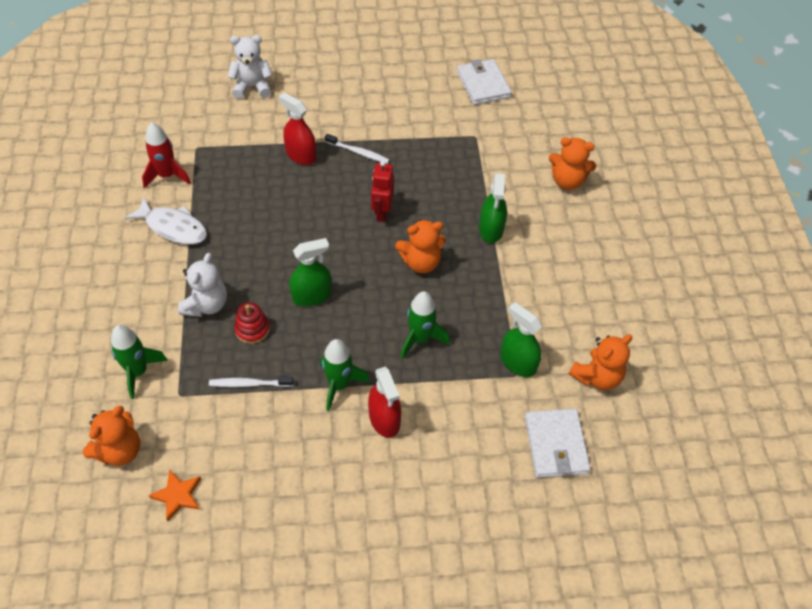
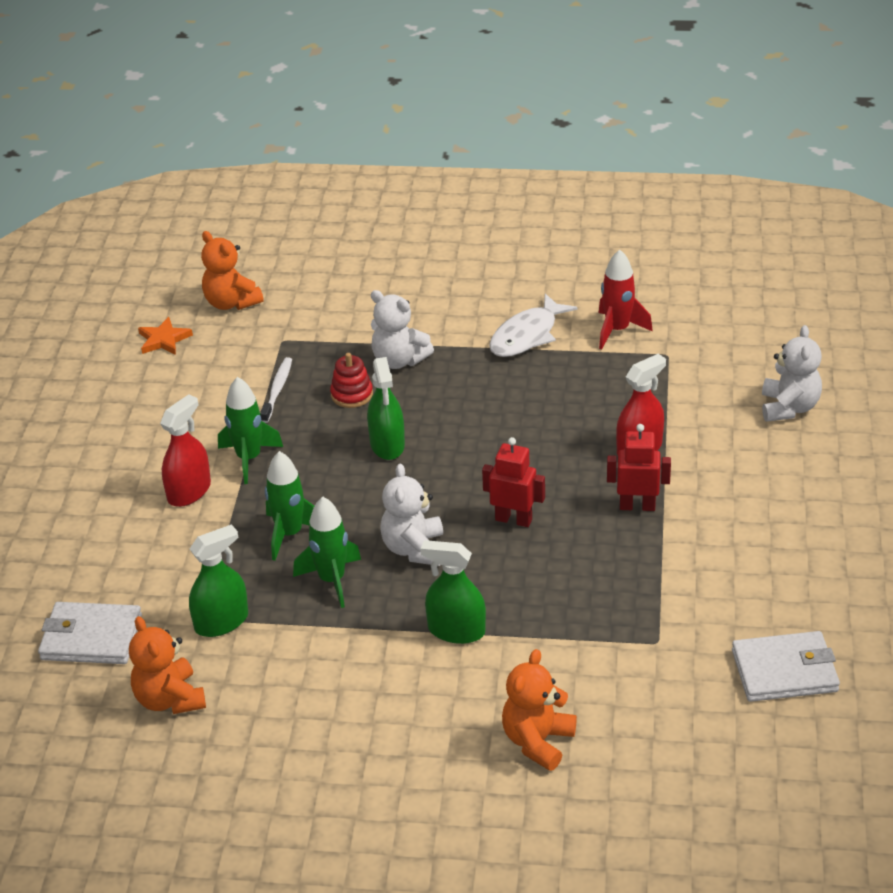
camera: 105 degrees right, 15 degrees down
green rocket [111,325,168,399] -> green rocket moved to [293,497,361,608]
white toothbrush [325,134,390,164] -> red robot [607,424,671,511]
red spray bottle [368,367,401,438] -> red spray bottle turned 135 degrees clockwise [160,394,211,507]
orange teddy bear [395,219,446,273] -> white teddy bear [380,464,443,566]

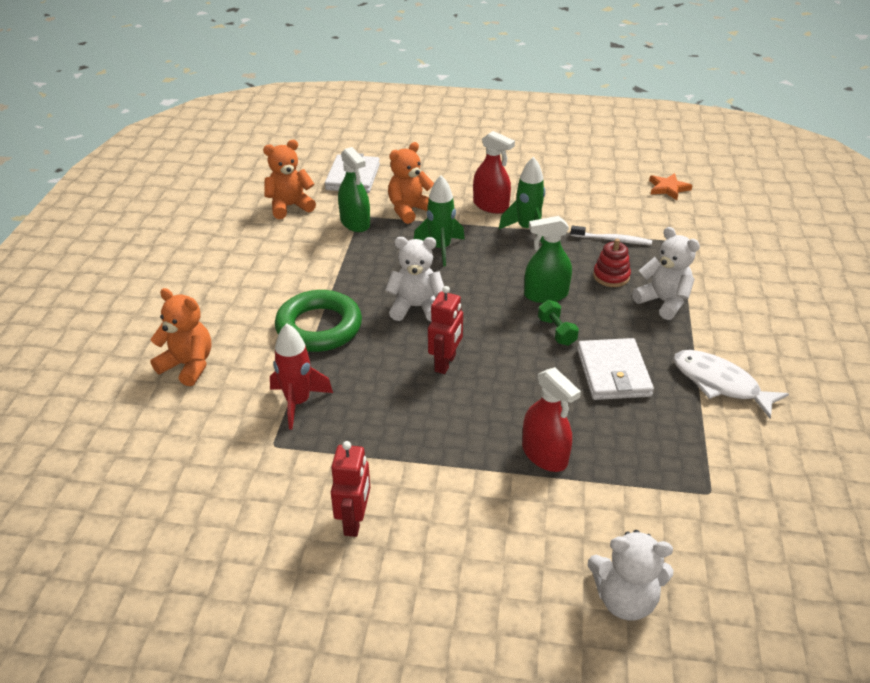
camera: 90 degrees right, 0 degrees up
orange teddy bear [201,231,263,310] -> orange teddy bear moved to [388,142,434,224]
green rocket [293,497,361,608] -> none
white teddy bear [371,290,434,369] -> white teddy bear turned 105 degrees clockwise [632,227,700,320]
green spray bottle [421,540,486,644] -> green ring [275,290,362,352]
red rocket [599,249,653,350] -> red rocket moved to [270,323,333,430]
red robot [607,424,671,511] -> red robot moved to [331,441,370,537]
white wallet [732,631,840,702] -> white wallet moved to [577,338,654,400]
none -> green dumbbell [538,300,579,346]

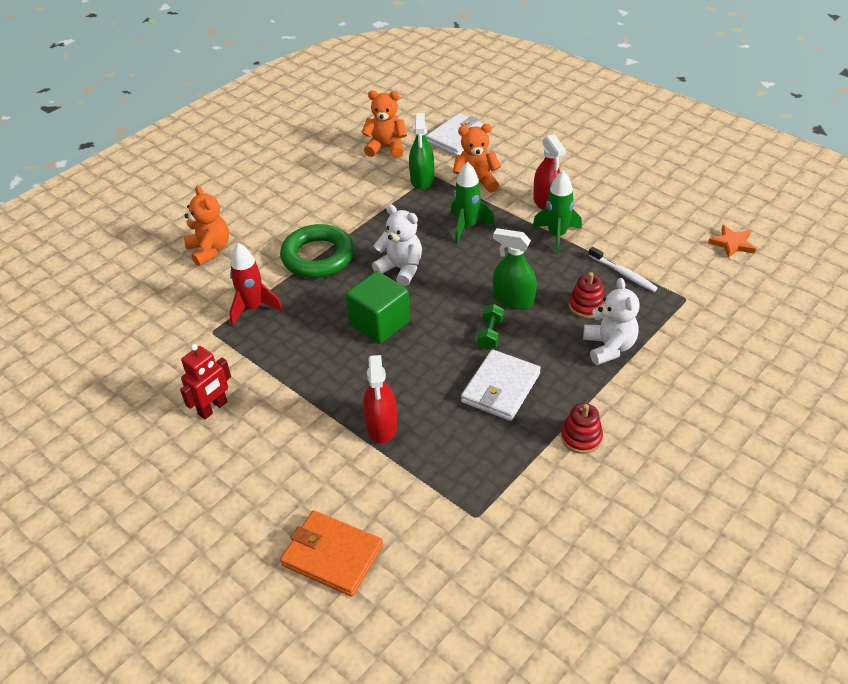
camera: 35 degrees right, 5 degrees up
red robot [428,286,463,374] -> green cube [346,271,410,344]
white teddy bear [588,530,673,620] -> orange wallet [280,510,383,597]
white fish [673,350,789,418] -> red stacking toy [561,403,603,454]

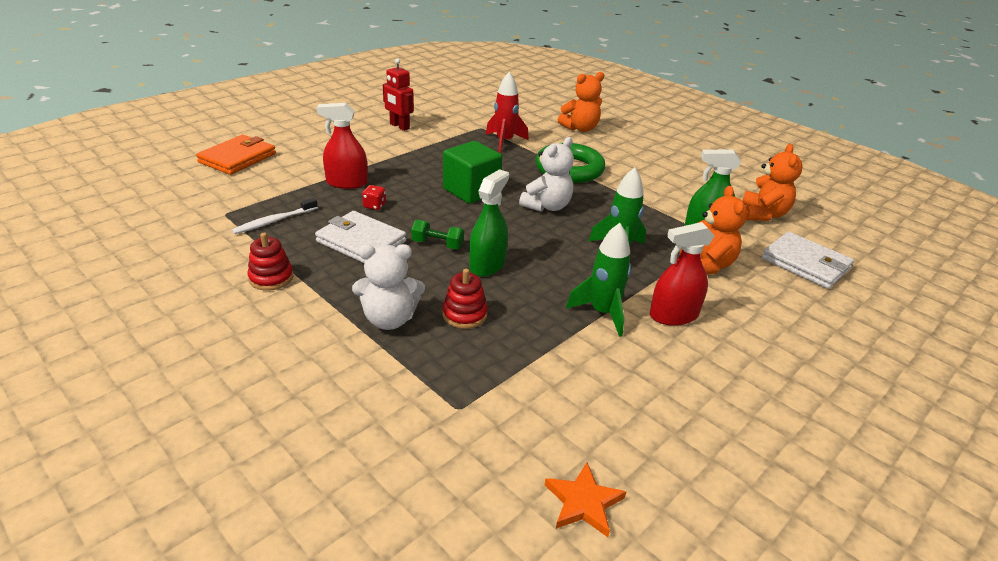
camera: 90 degrees right, 10 degrees down
white toothbrush [588,247,658,292] -> white toothbrush moved to [232,198,318,234]
none -> red dice [362,185,386,210]

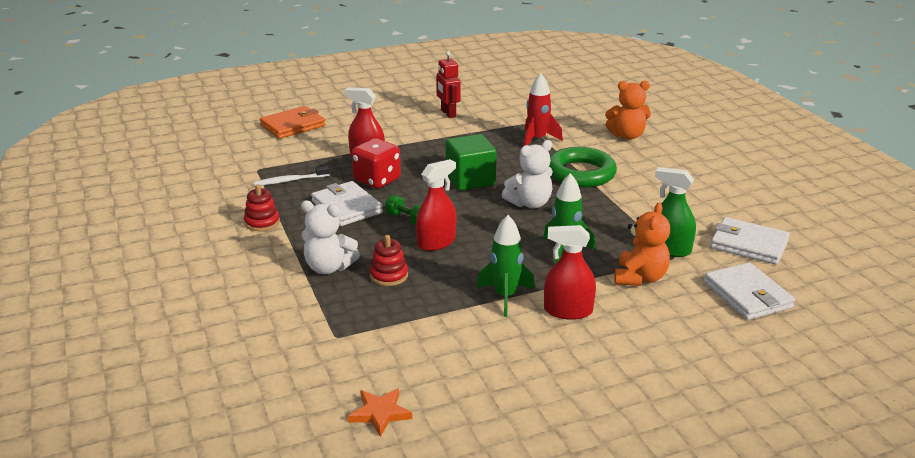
camera: 25 degrees right, 5 degrees down
red dice [362,185,386,210] -> red dice [352,138,401,189], size x2.22
green spray bottle [469,169,509,277] -> red spray bottle [416,159,456,251]
orange teddy bear [742,144,802,221] -> white wallet [710,217,790,265]

